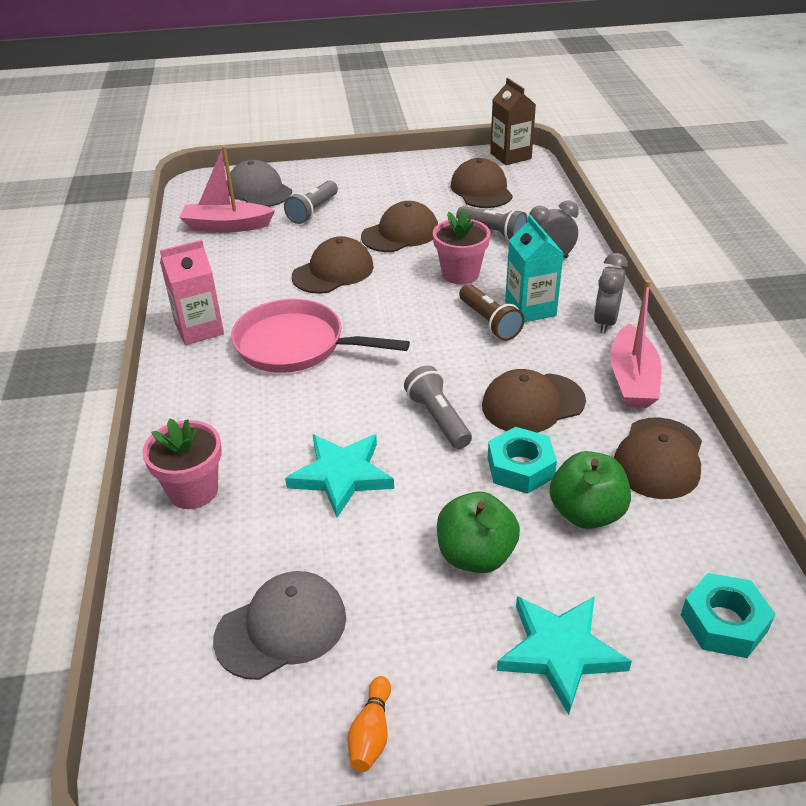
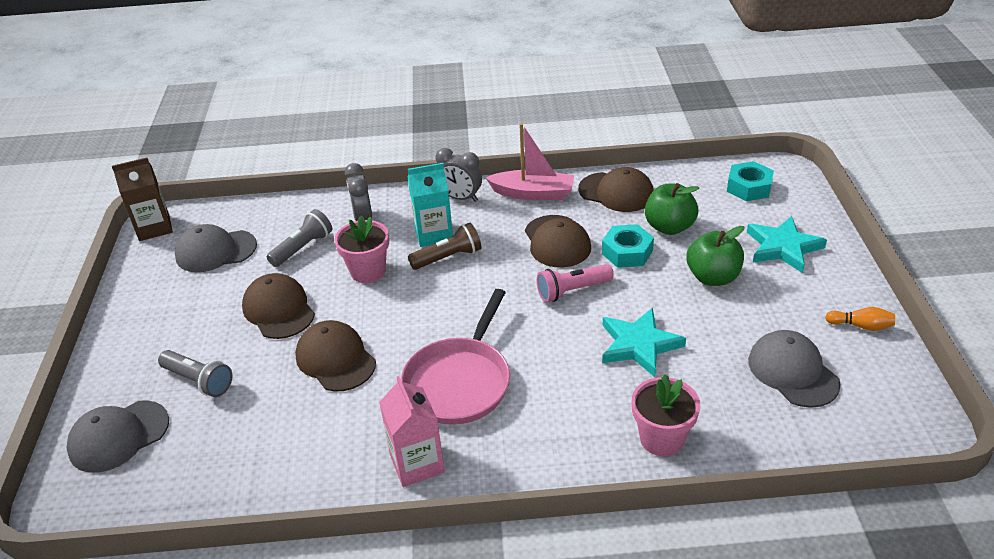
camera: 85 degrees left, 0 degrees up
pink boat [180,146,275,232] -> none
grey flashlight [404,365,472,449] -> pink flashlight [537,264,614,302]
brown cap [450,158,513,208] -> grey cap [175,224,257,272]

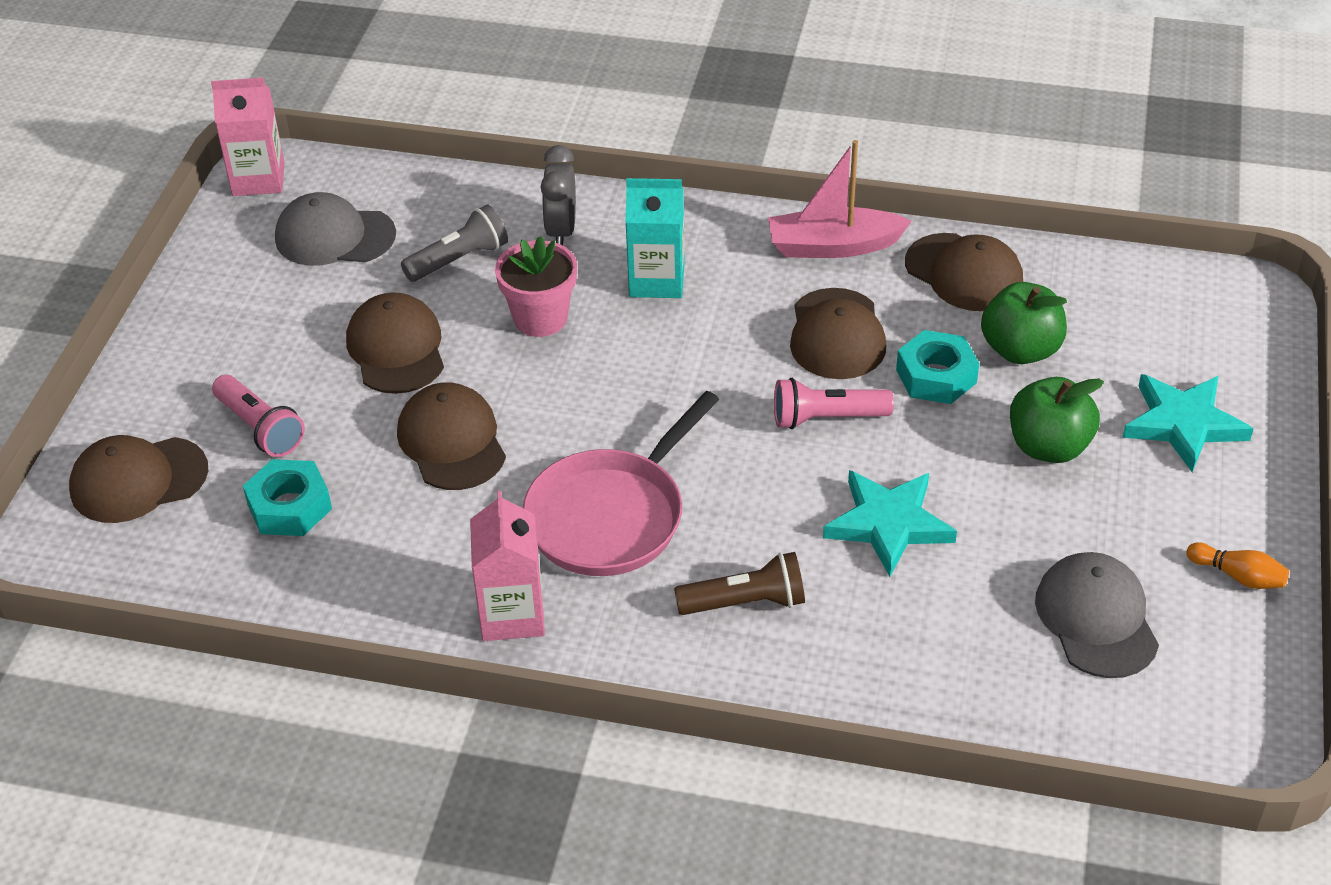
camera: 15 degrees right, 5 degrees up
grey cap [67,400,169,473] -> brown cap [69,435,208,523]
brown carton [112,157,173,241] -> pink carton [211,78,284,196]
grey flashlight [158,350,233,397] -> pink flashlight [212,375,305,457]
brown flashlight [408,223,482,270] -> brown flashlight moved to [674,552,805,615]
grey clock [436,148,482,202] -> none
pink boat [486,123,574,200] -> pink boat turned 150 degrees clockwise [768,140,912,258]
pink flower pot [632,374,700,456] -> none
turquoise nut [727,161,774,201] -> turquoise nut moved to [243,459,332,536]

